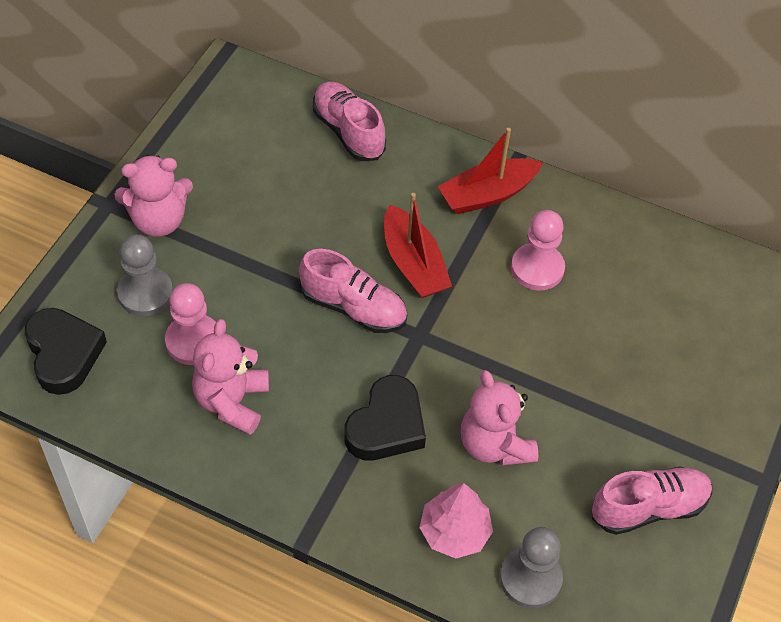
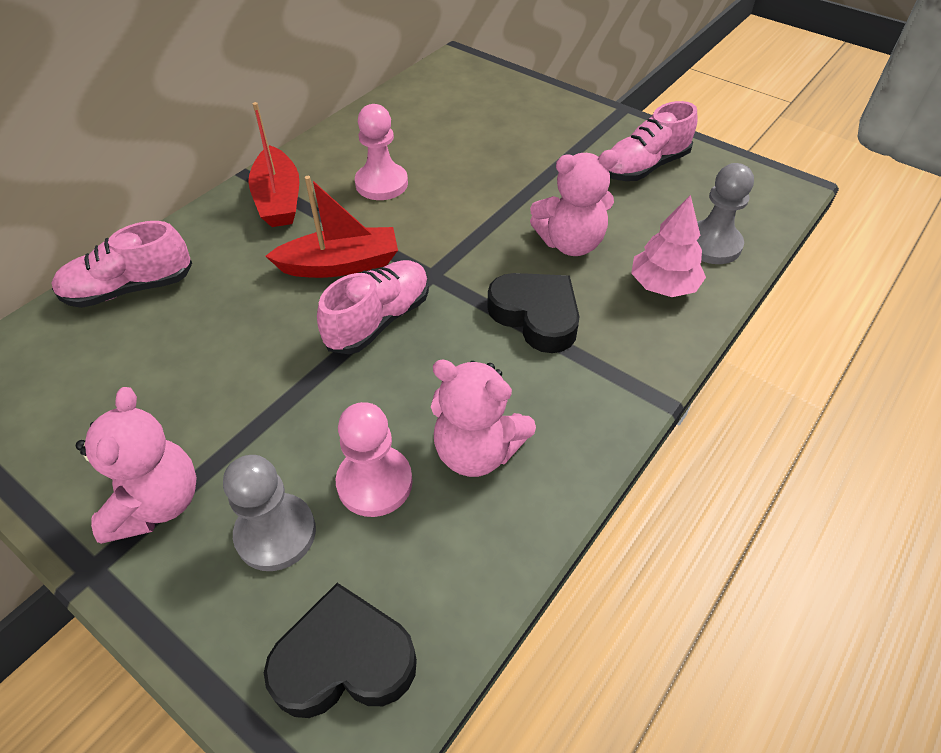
camera: 75 degrees left, 5 degrees down
pink shoe [592,466,712,535] -> pink shoe turned 120 degrees counterclockwise [608,101,698,181]

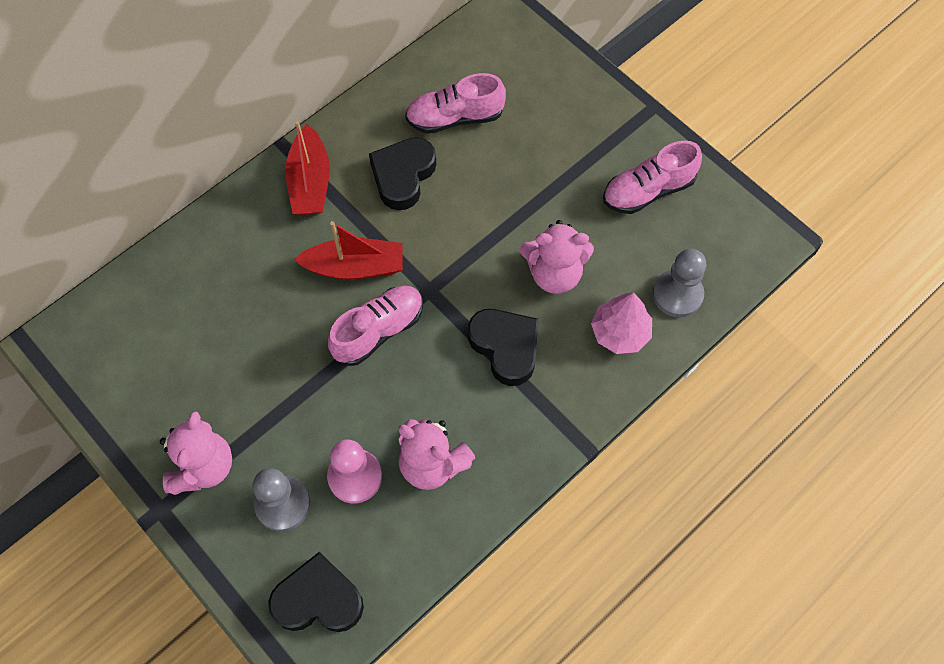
camera: 10 degrees right, 15 degrees up
pink shoe [52,221,192,308] -> pink shoe moved to [405,73,506,134]
pink pawn [355,104,408,200] -> black heart [369,137,436,210]

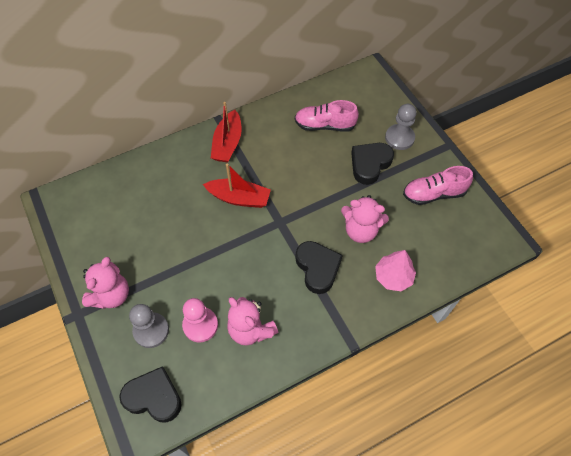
camera: 15 degrees right, 5 degrees down
pink shoe [328,286,423,366] -> none
black heart [369,137,436,210] -> black heart moved to [351,143,394,185]
grey pawn [653,249,706,318] -> grey pawn moved to [385,104,416,150]

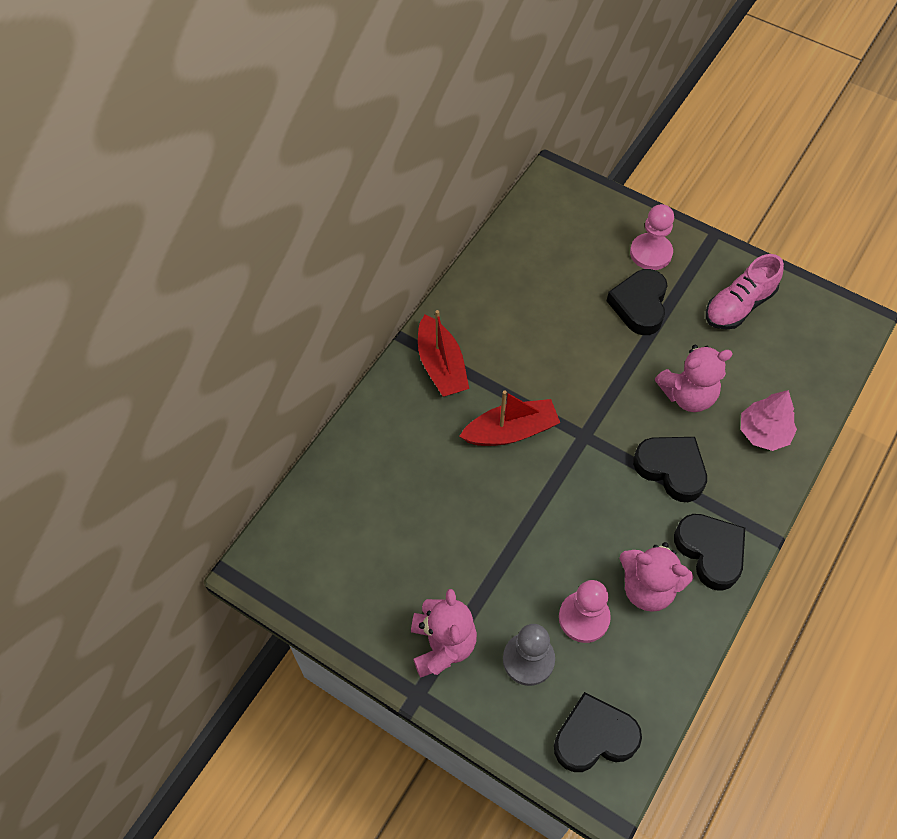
camera: 30 degrees left, 0 degrees up
pink shoe [295,100,359,132] -> none
grey pawn [385,104,416,150] -> pink pawn [630,204,674,270]
none -> black heart [674,514,745,591]

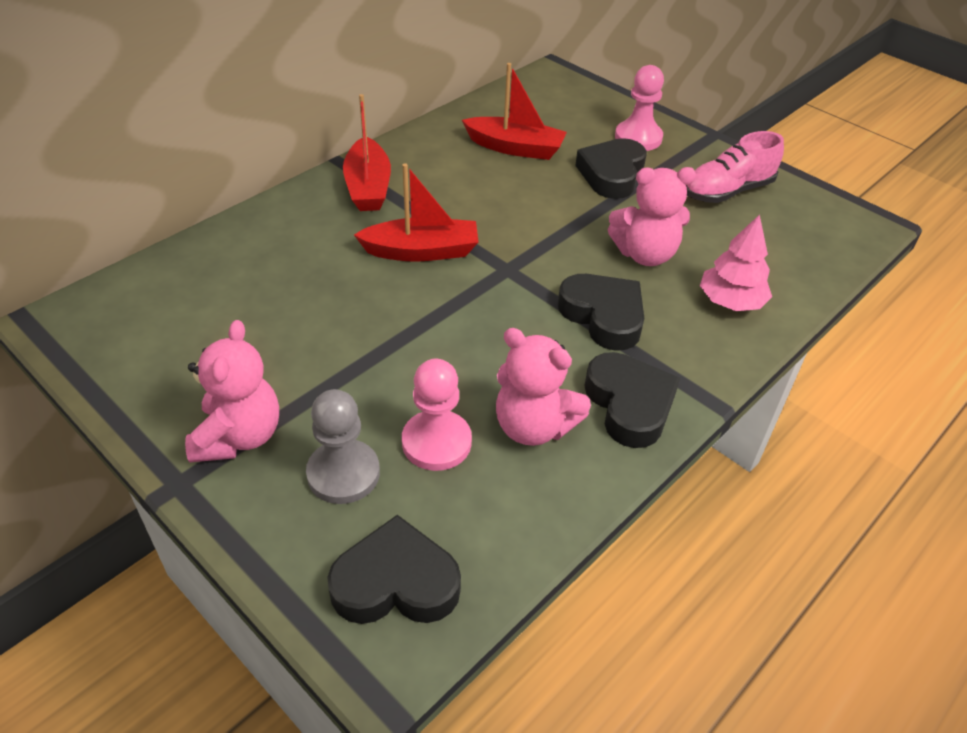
camera: 10 degrees right, 15 degrees down
none -> red boat [462,63,567,160]

